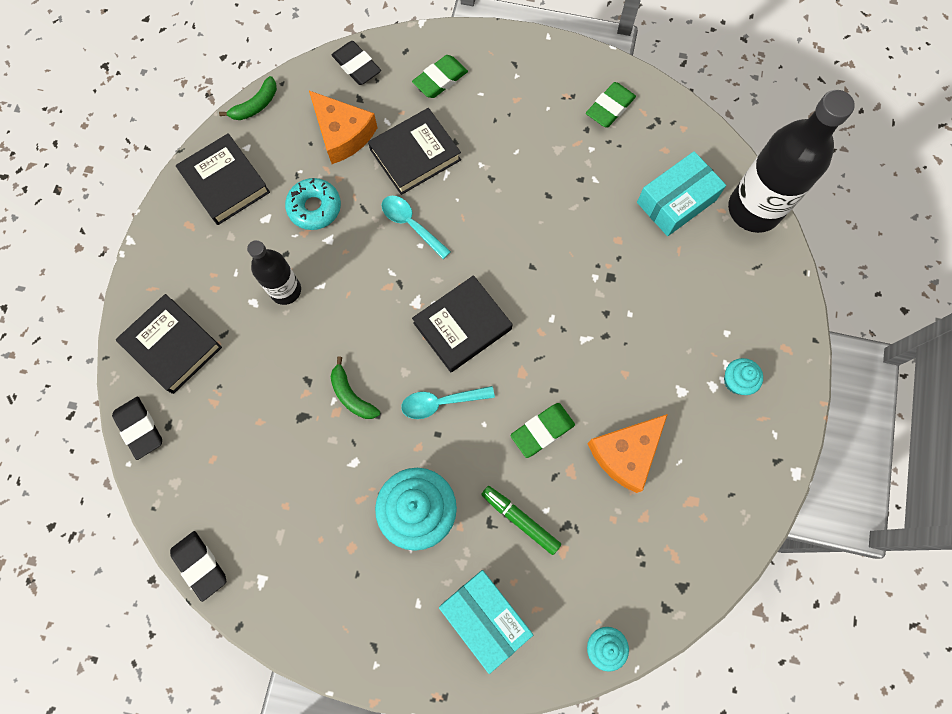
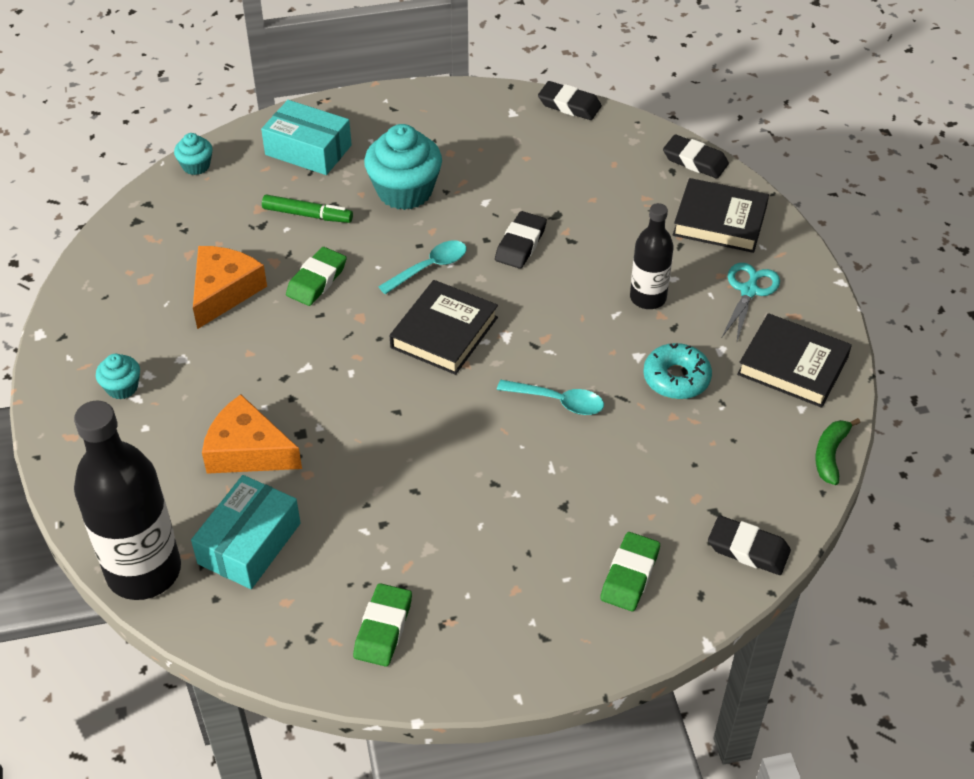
camera: 155 degrees right, 25 degrees down
orange cheese [309,91,377,164] -> orange cheese moved to [202,394,302,474]
green banana [331,356,380,419] -> black eraser [495,211,547,269]
black book [368,108,461,195] -> none
none -> turquoise scissors [722,263,780,341]

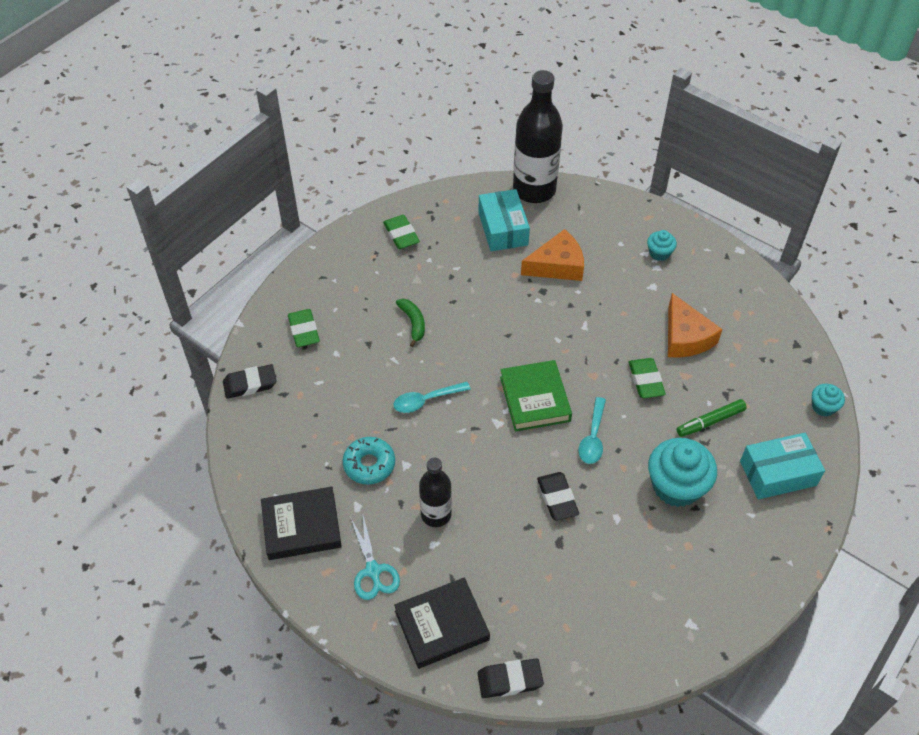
camera: 140 degrees right, 5 degrees up
black book [390,280,498,375] -> green book [500,360,572,431]
black eraser [538,81,602,120] -> none
green banana [815,418,860,485] -> green banana moved to [396,299,425,347]

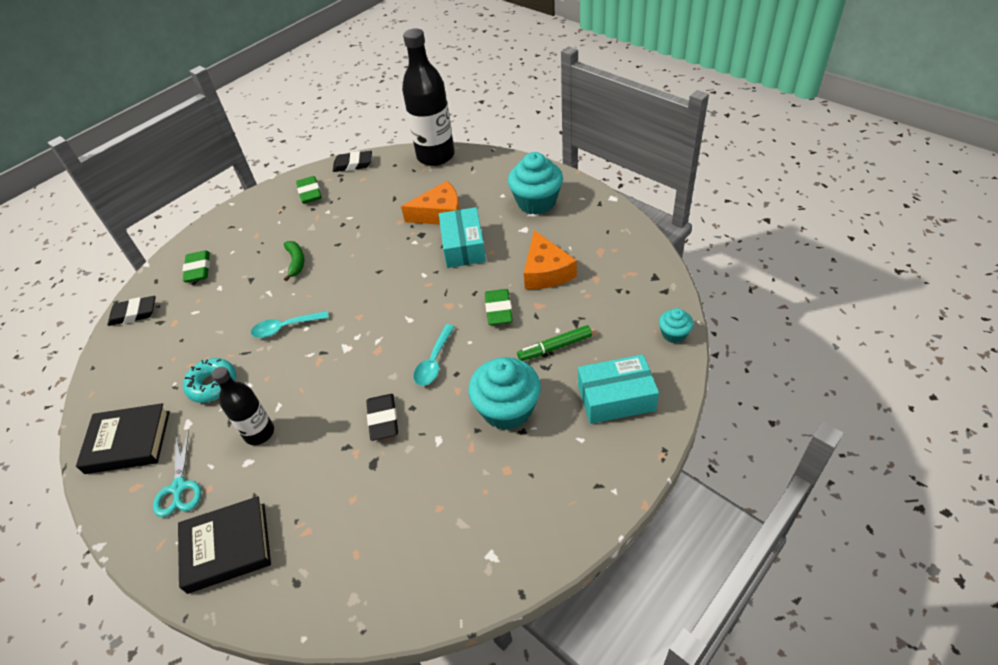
camera: 10 degrees right, 5 degrees down
black eraser [477,658,544,698] -> black eraser moved to [333,151,372,172]
turquoise box [478,189,530,251] -> turquoise box moved to [439,207,486,268]
green book [500,360,572,431] -> none
turquoise cupcake [647,230,677,261] -> turquoise cupcake [508,152,563,215], size x1.98

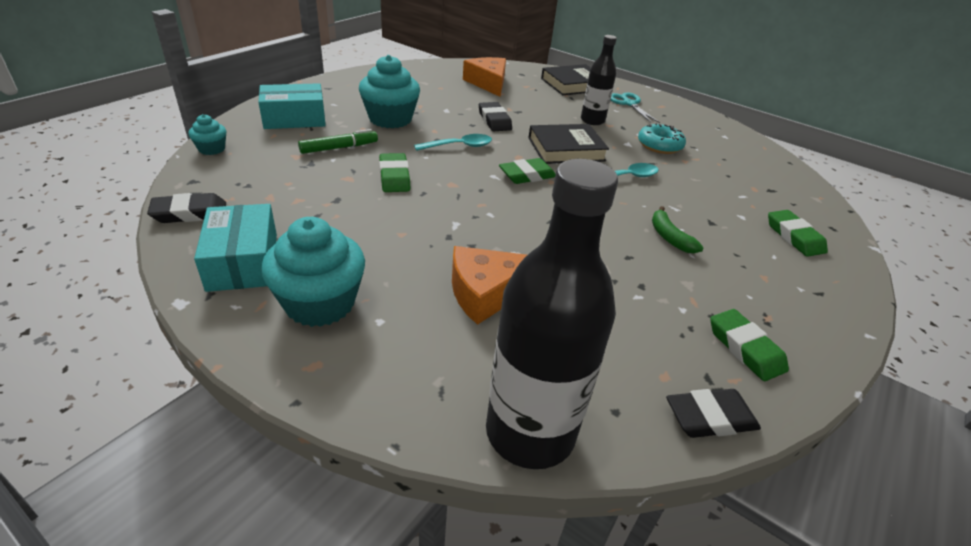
camera: 165 degrees right, 10 degrees down
black book [76,403,170,474] -> black book moved to [528,124,609,164]
black eraser [108,296,156,326] -> black eraser moved to [147,193,226,223]
turquoise spoon [413,324,455,386] -> turquoise spoon turned 60 degrees clockwise [414,134,492,151]
turquoise box [439,207,486,268] -> turquoise box moved to [194,204,277,292]
orange cheese [524,230,577,289] -> orange cheese moved to [463,57,506,97]
none -> green eraser [499,158,556,184]

